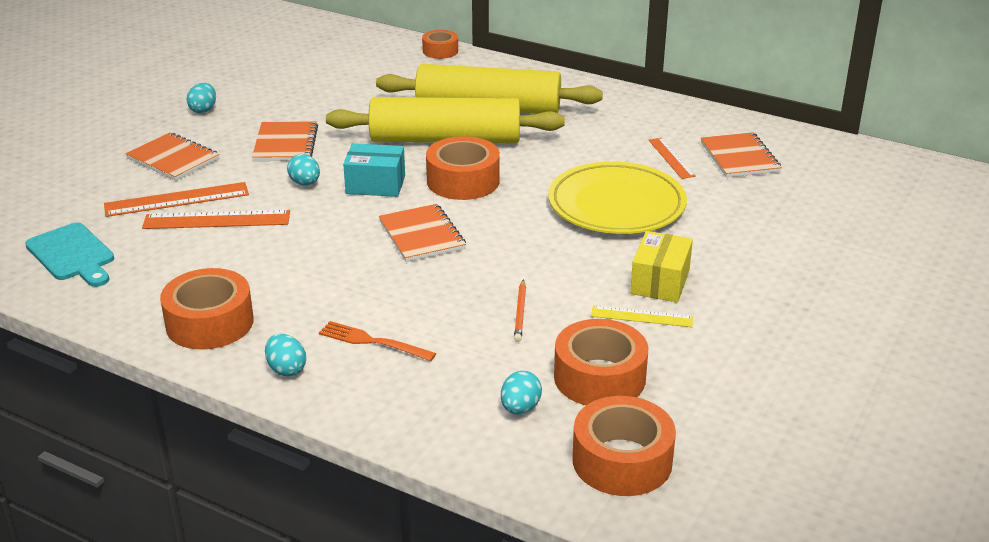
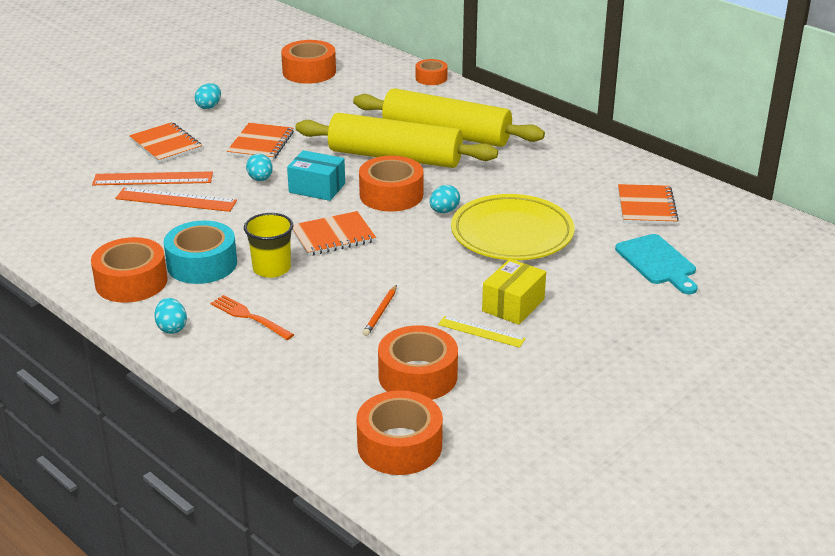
camera: 15 degrees right, 0 degrees up
turquoise cutting board [25,222,114,287] -> turquoise cutting board moved to [615,234,698,294]
orange notebook [379,204,466,262] -> orange notebook turned 75 degrees clockwise [292,211,376,256]
turquoise egg [501,371,542,414] -> turquoise egg moved to [430,185,460,213]
orange ruler [649,138,696,179] -> none
none -> turquoise tape [164,221,237,284]
none -> yellow cup [244,213,294,278]
none -> orange tape [281,40,336,84]

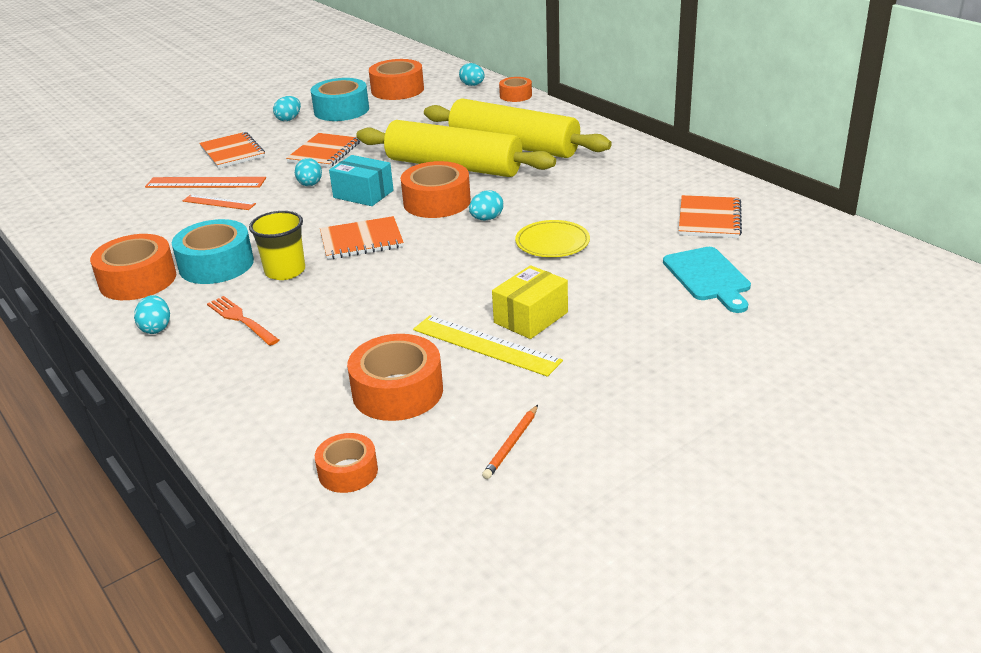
camera: 10 degrees right, 0 degrees up
orange ruler [115,187,237,212] -> orange ruler [183,195,256,210], size x0.63
orange tape [356,390,443,475] -> orange tape [315,433,378,493], size x0.59
orange pencil [363,285,397,336] -> orange pencil moved to [482,405,538,479]
yellow ruler [438,316,526,348] -> yellow ruler [413,315,563,377], size x1.60
yellow plate [451,194,575,260] -> yellow plate [515,220,590,257], size x0.55
none -> turquoise tape [311,78,369,121]
none -> turquoise egg [459,63,485,86]

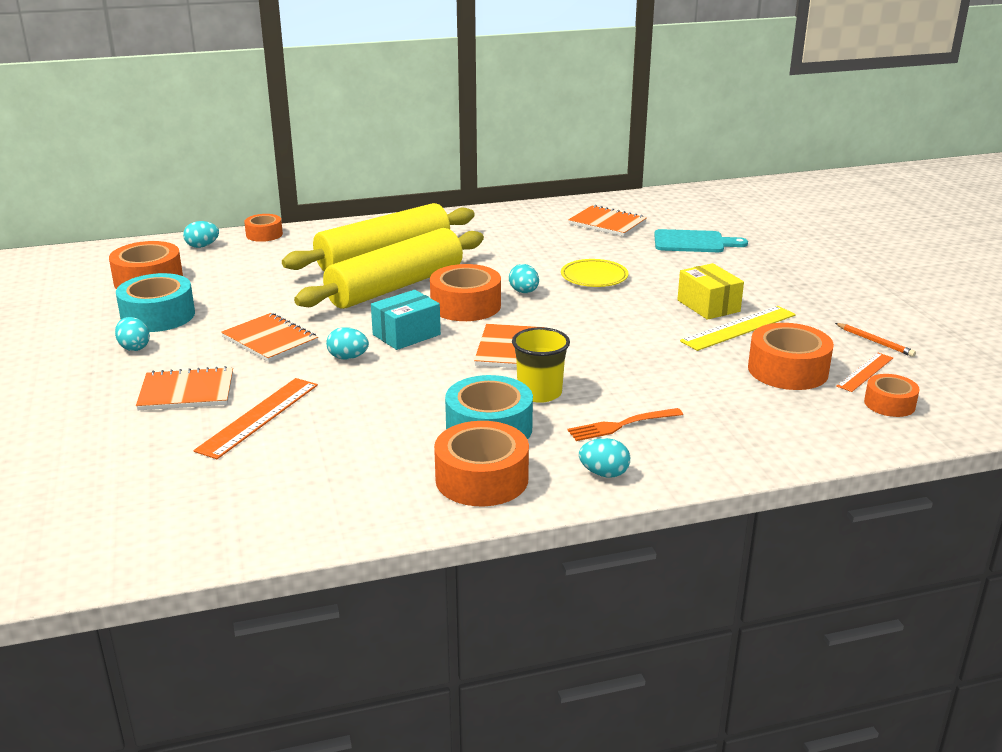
camera: 70 degrees left, 5 degrees down
orange ruler [183,195,256,210] -> orange ruler moved to [836,353,893,392]

